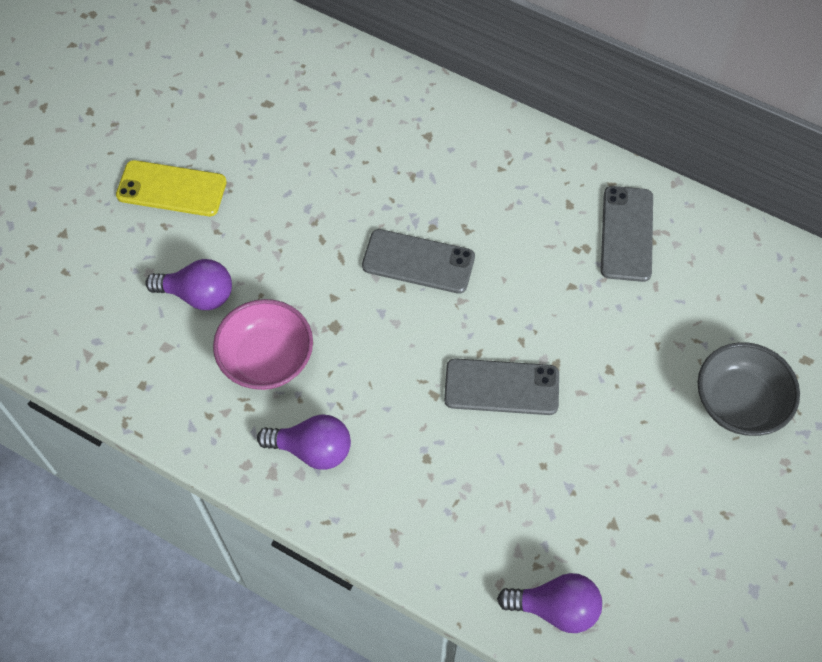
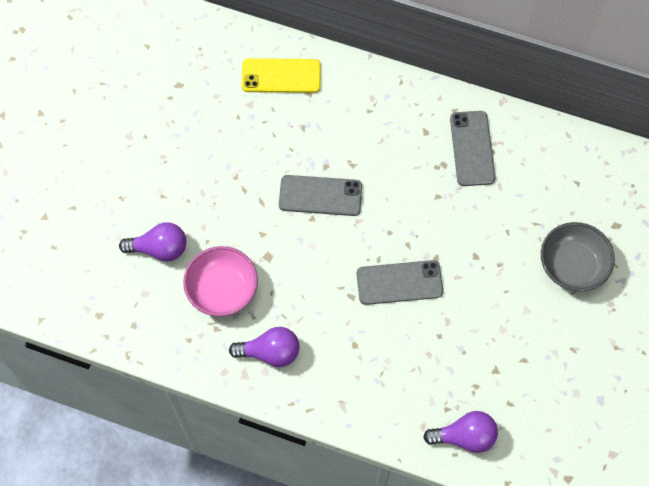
camera: 10 degrees left, 5 degrees up
yellow phone [116,160,227,216] -> yellow phone moved to [242,58,321,93]

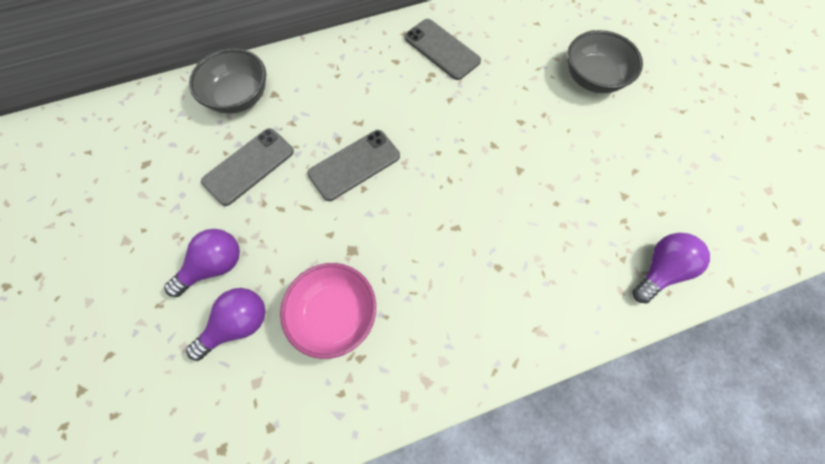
camera: 40 degrees left, 0 degrees up
purple light bulb [229,327,300,367] -> purple light bulb moved to [164,229,240,297]
yellow phone [242,58,321,93] -> grey bowl [189,49,266,114]
grey phone [356,260,443,305] -> grey phone moved to [201,128,294,206]

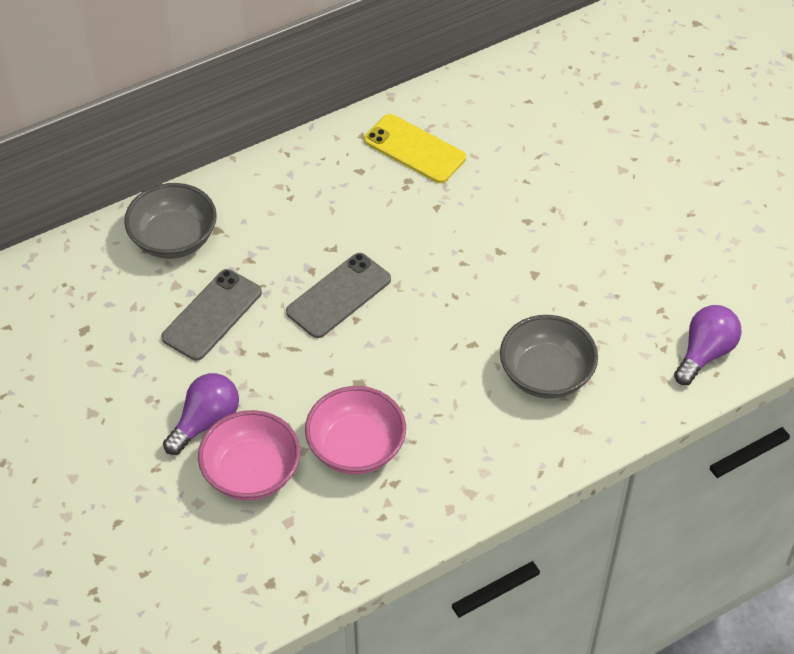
camera: 10 degrees left, 15 degrees down
purple light bulb [186,288,265,361] -> pink bowl [198,410,300,500]
grey phone [404,19,481,80] -> yellow phone [364,114,466,183]
grey bowl [567,30,643,93] -> grey bowl moved to [500,315,598,399]

